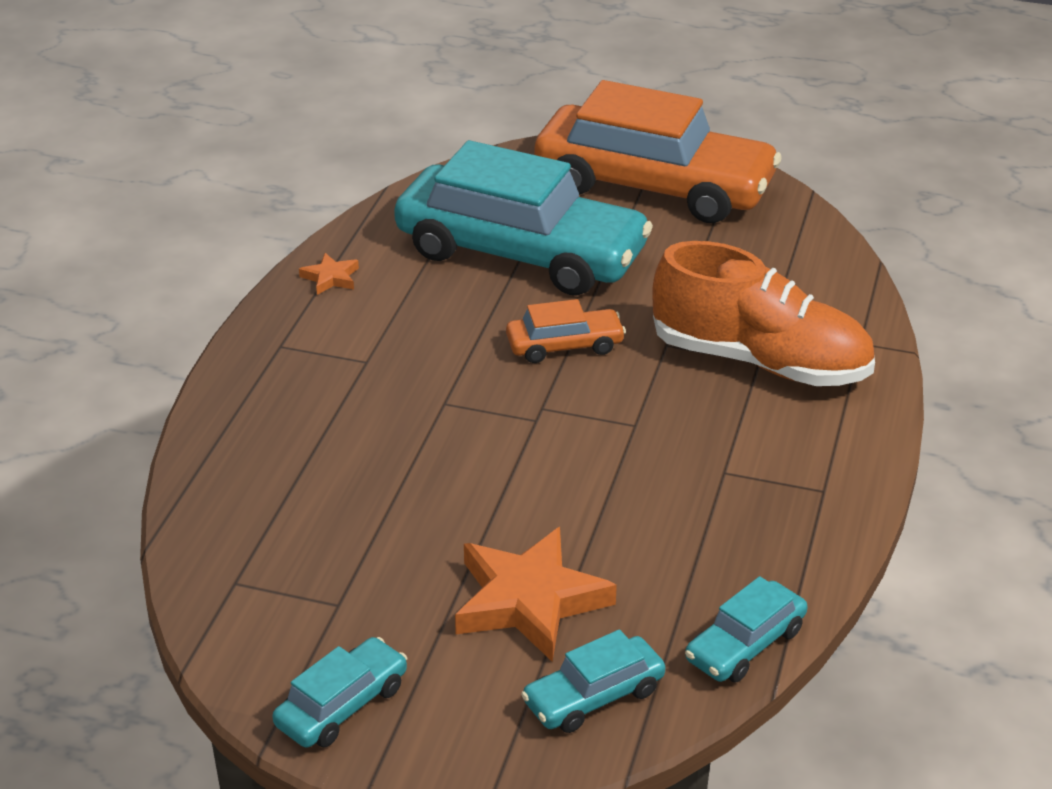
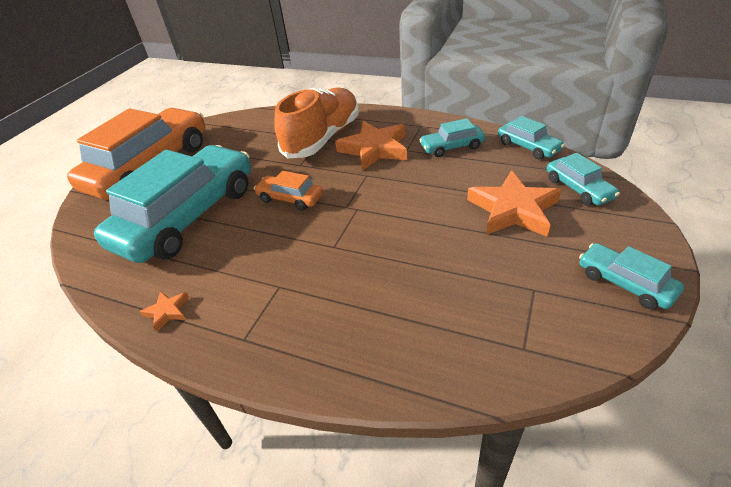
camera: 80 degrees left, 5 degrees up
orange car [506,299,626,363] -> orange car turned 60 degrees counterclockwise [254,171,323,211]
none -> orange star [335,121,407,171]
none -> turquoise car [419,118,485,157]

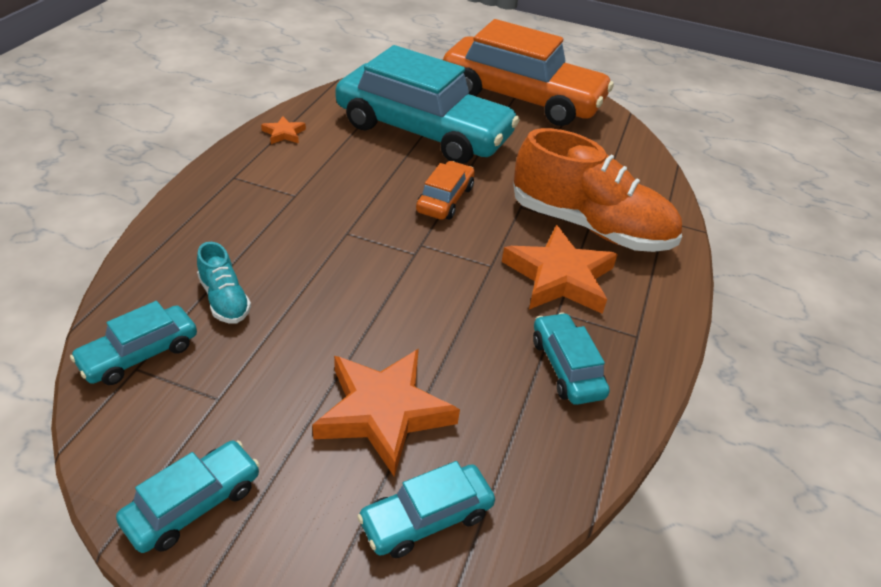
camera: 80 degrees right, 0 degrees up
turquoise car [498,116,565,159] -> turquoise car moved to [70,301,197,385]
none -> turquoise shoe [197,242,251,324]

